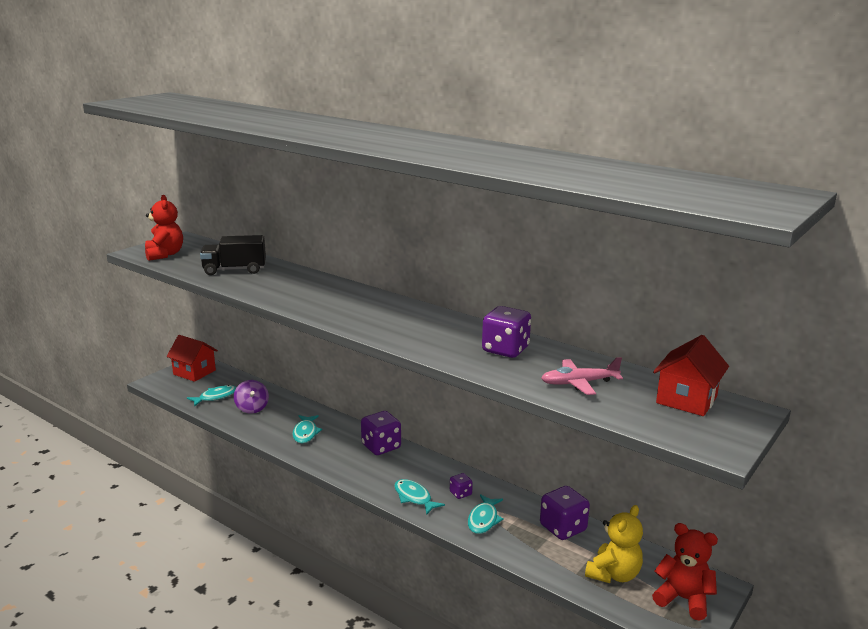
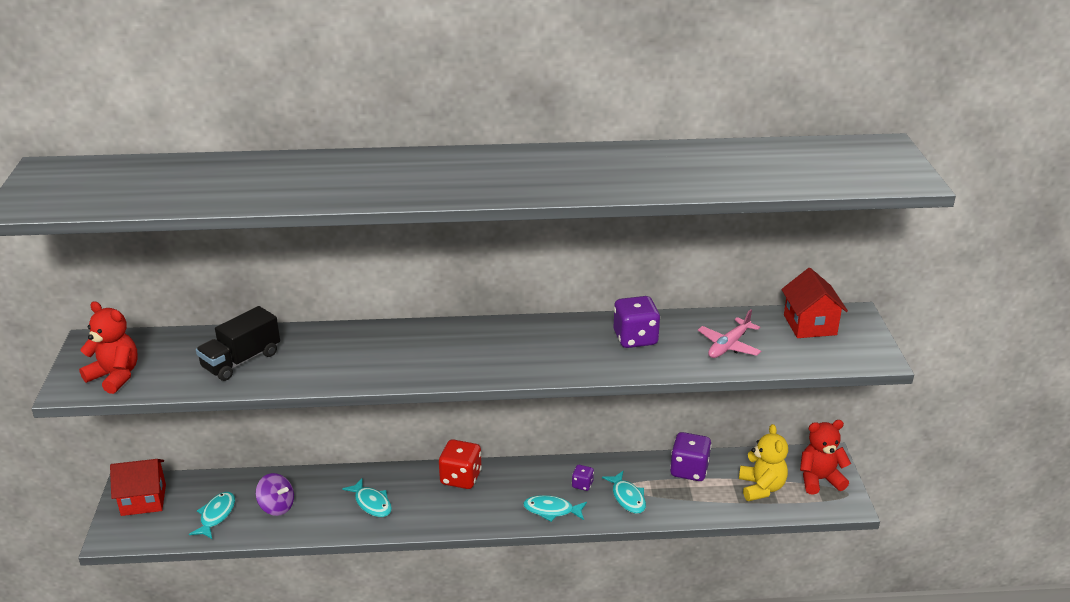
camera: 40 degrees left, 10 degrees up
purple dice [361,411,401,455] -> red dice [439,440,482,489]

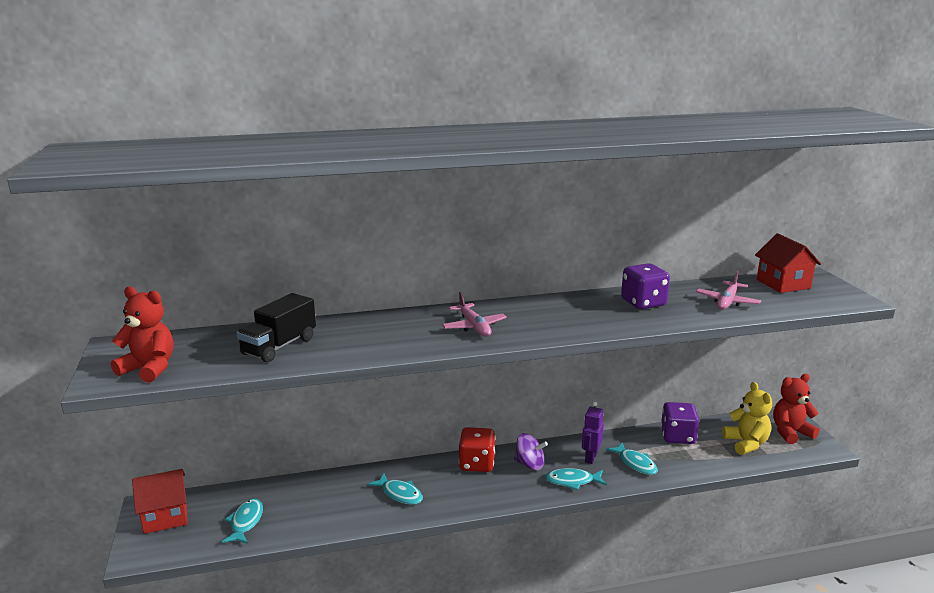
camera: 10 degrees left, 10 degrees down
purple spinning top [255,473,294,516] -> purple spinning top moved to [514,433,548,470]
purple dice [572,465,594,491] -> purple robot [582,402,604,464]
none -> pink plane [442,292,507,337]

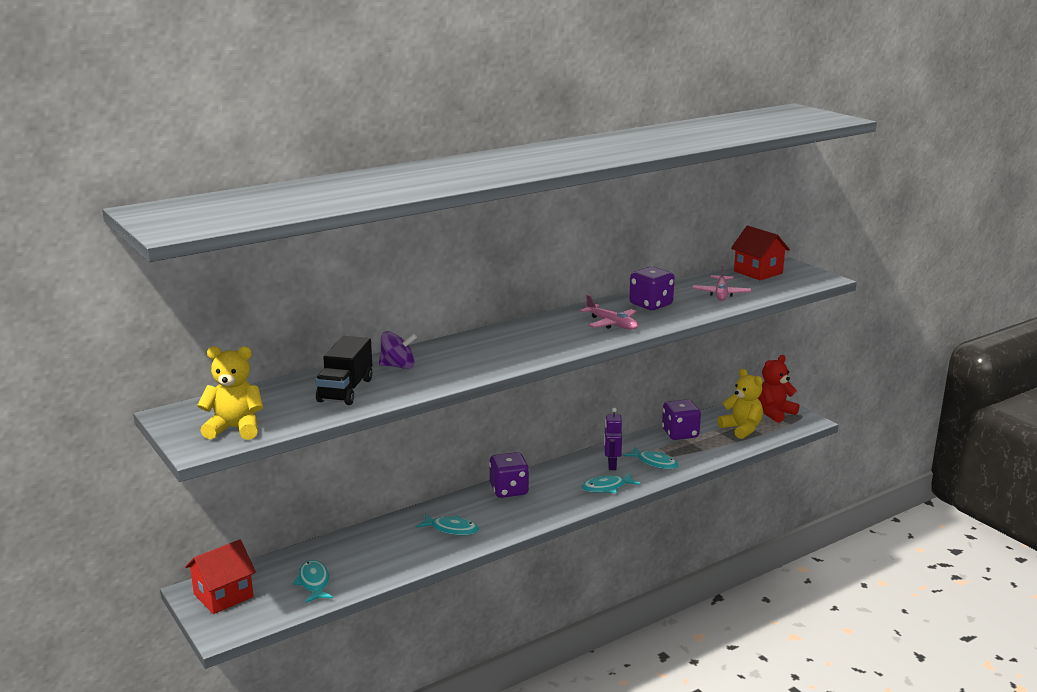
camera: 20 degrees left, 0 degrees up
red teddy bear [111,286,173,382] -> yellow teddy bear [197,346,263,440]
pink plane [442,292,507,337] -> pink plane moved to [580,295,638,330]
red dice [459,427,496,472] -> purple dice [489,452,529,498]
purple spinning top [514,433,548,470] -> purple spinning top moved to [379,331,417,369]

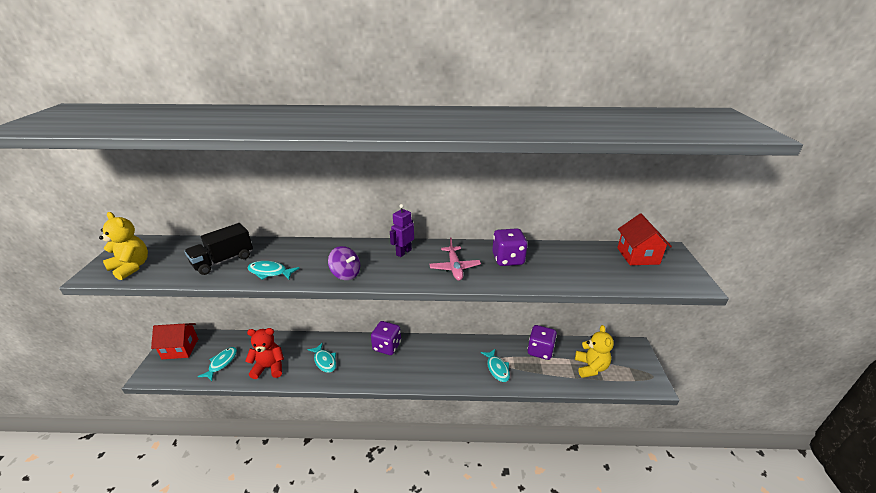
camera: 35 degrees right, 10 degrees up
purple spinning top [379,331,417,369] -> purple spinning top moved to [328,246,360,280]
turquoise fish [581,473,640,493] -> turquoise fish moved to [247,261,299,280]
purple robot [604,408,622,470] -> purple robot moved to [390,204,414,257]
pink plane [692,264,751,301] -> none
red teddy bear [758,355,799,423] -> red teddy bear moved to [245,328,284,379]

